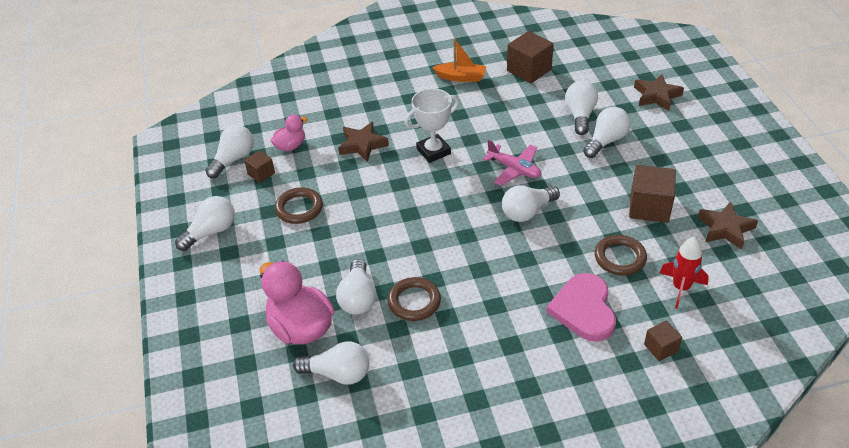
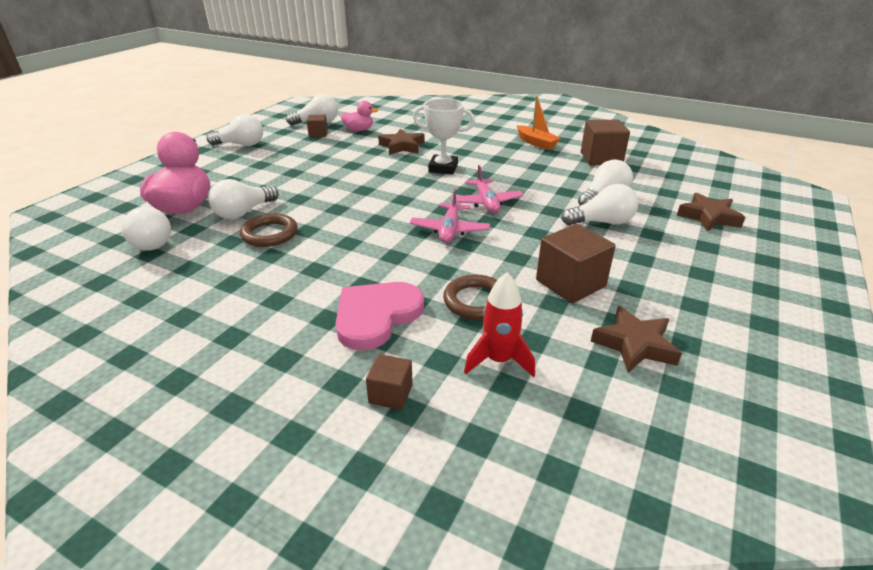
camera: 40 degrees right, 10 degrees down
brown ring [275,187,323,224] -> none
white light bulb [502,185,560,222] -> pink plane [410,188,490,243]

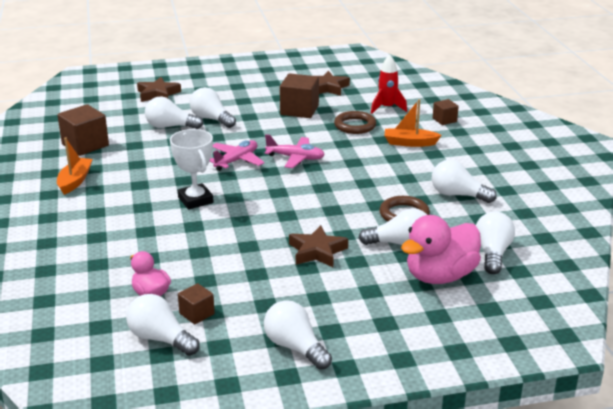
camera: 130 degrees left, 5 degrees down
pink heart [335,282,424,350] -> orange boat [384,99,442,147]
brown star [378,129,425,155] -> brown star moved to [289,225,348,267]
pink plane [410,188,490,243] -> pink plane turned 45 degrees clockwise [264,134,325,168]
none -> white light bulb [432,160,497,203]

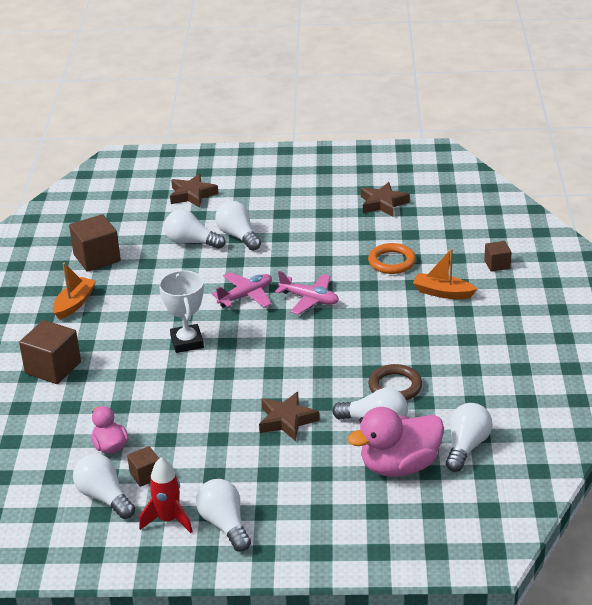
camera: 15 degrees right, 5 degrees up
brown cube [280,73,319,118] -> brown cube moved to [19,320,81,384]
brown ring [334,111,376,134] -> orange ring [368,243,416,274]
red rocket [371,55,407,114] -> red rocket moved to [139,457,193,533]
white light bulb [432,160,497,203] -> none

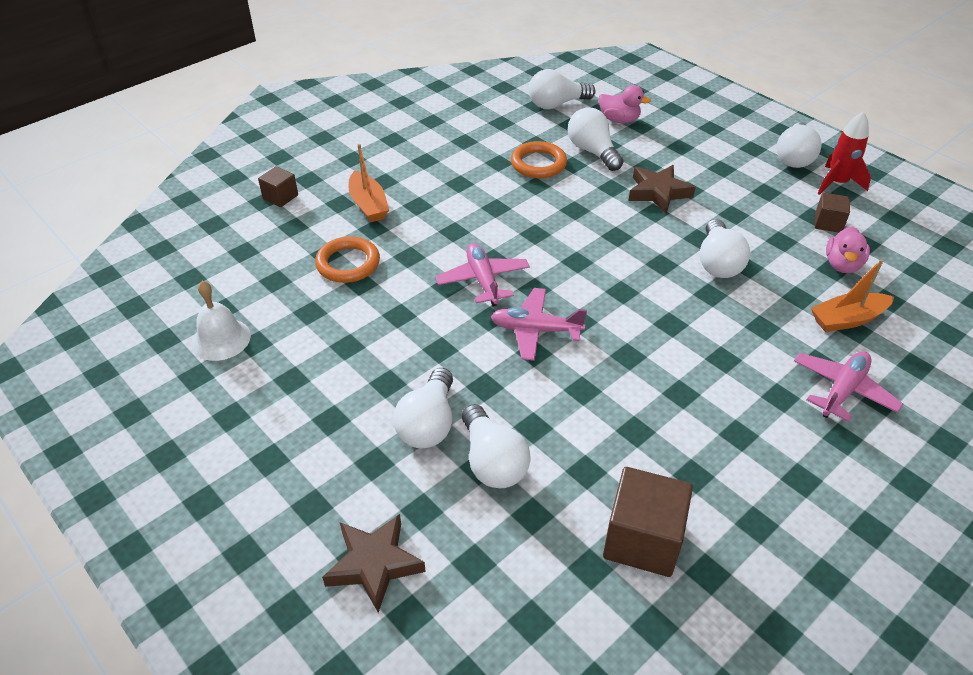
camera: 135 degrees left, 10 degrees up
brown cube [19,320,81,384] -> pink plane [794,351,903,422]
orange boat [53,263,96,320] -> orange boat moved to [811,259,894,332]
white light bulb [73,454,135,519] -> white light bulb moved to [699,219,750,278]
white trophy [159,270,204,353] -> none
pink duck [347,407,444,477] -> pink duck [599,85,651,123], size x0.55
brown star [361,182,410,217] -> white bell [192,281,251,361]
brown ring [368,364,422,400] -> orange ring [511,141,567,178]

